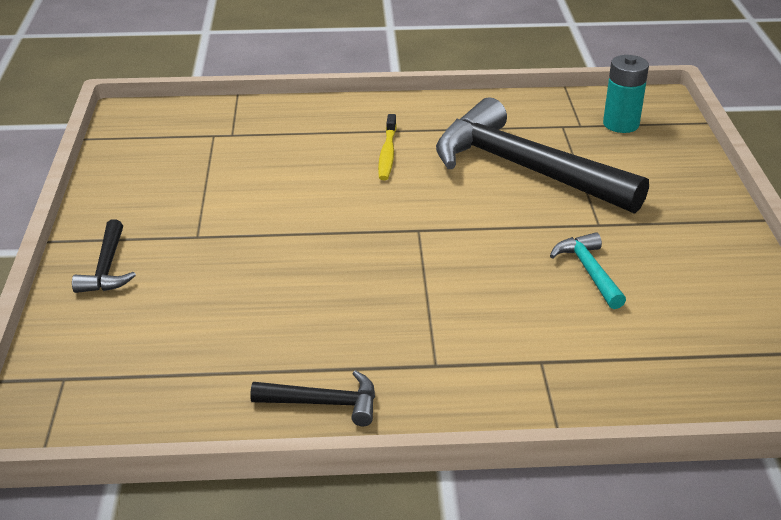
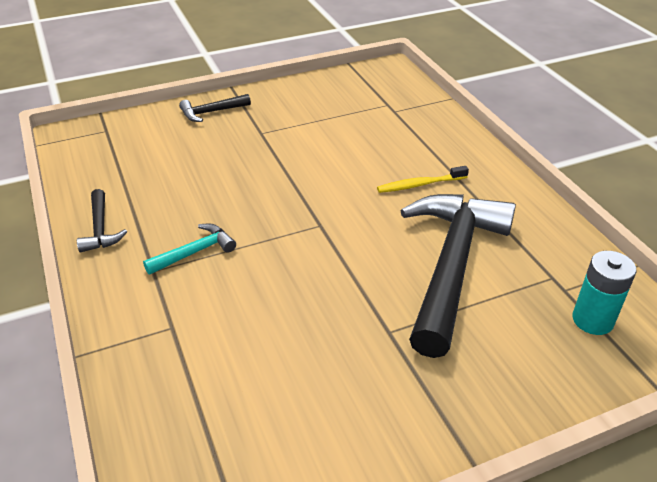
camera: 70 degrees right, 5 degrees up
turquoise hammer [550,232,626,309] -> turquoise hammer moved to [143,224,236,275]

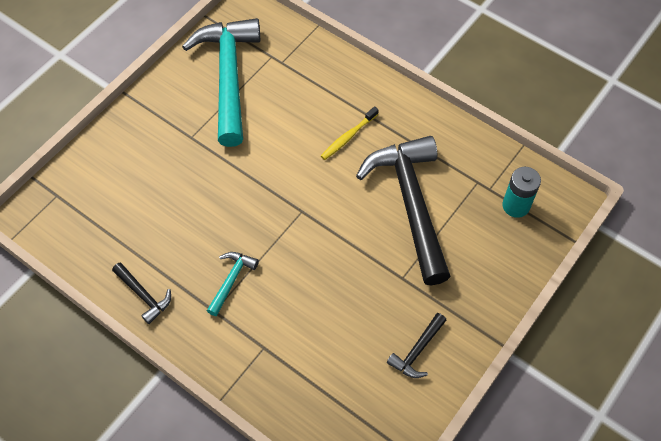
camera: 30 degrees left, 20 degrees up
black hammer [179,94,251,122] -> black hammer moved to [387,313,447,378]
none -> turquoise hammer [182,18,260,147]

